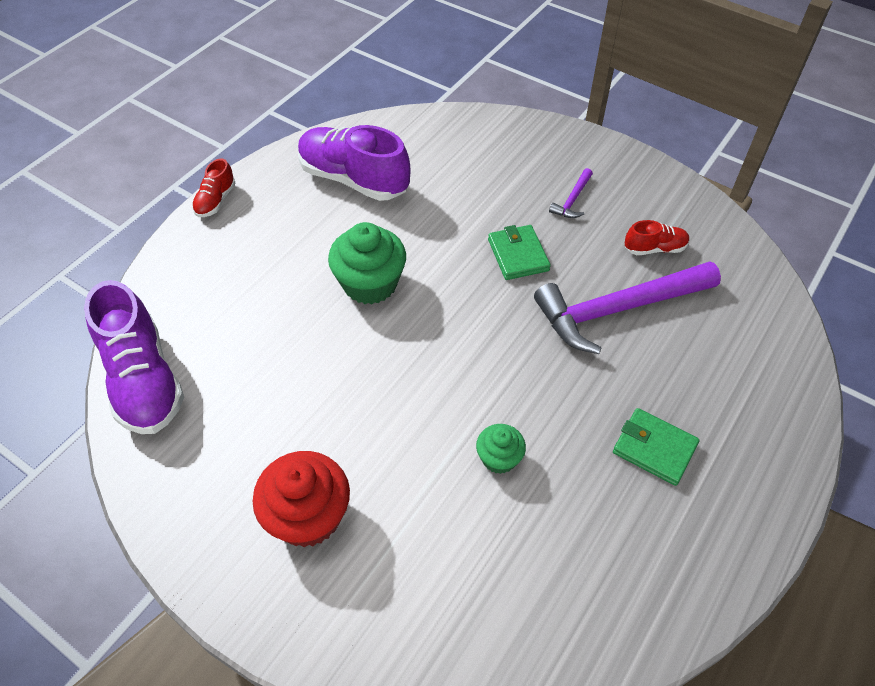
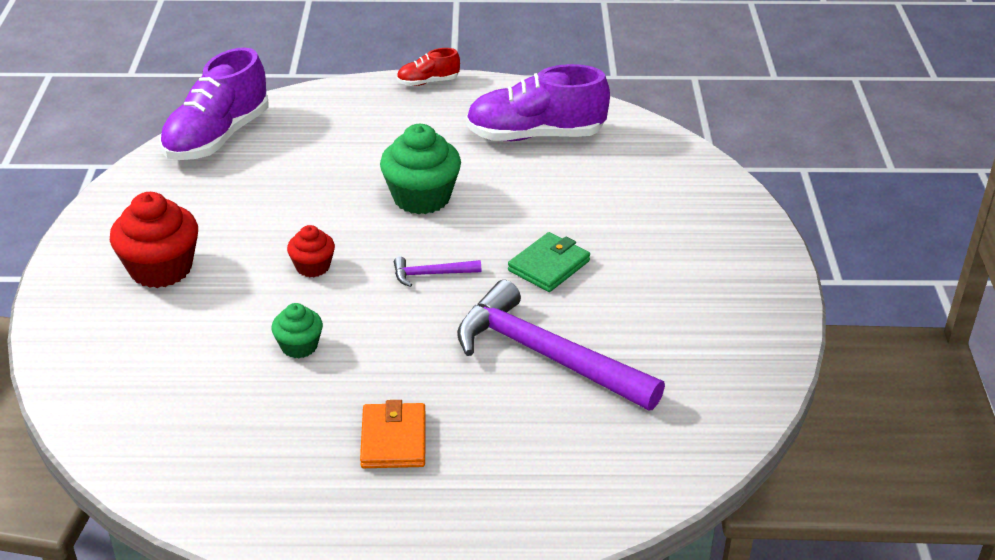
camera: 55 degrees right, 15 degrees down
purple shoe [298,125,411,201] -> purple shoe turned 90 degrees counterclockwise [466,64,610,141]
purple hammer [549,168,593,218] -> purple hammer moved to [394,256,481,287]
green wallet [613,408,699,486] -> orange wallet [360,400,426,468]
red shoe [625,220,690,255] -> none
none -> red cupcake [287,225,335,277]

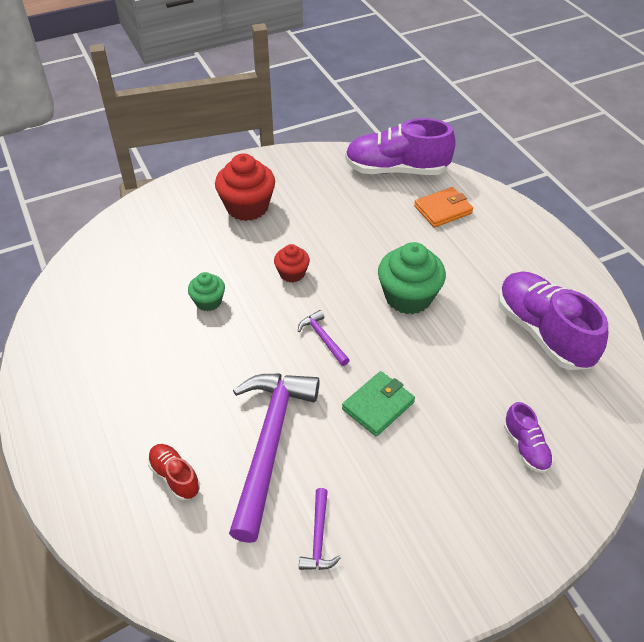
camera: 65 degrees right, 10 degrees up
orange wallet [360,400,426,468] -> orange wallet moved to [414,187,473,228]
red shoe [397,48,460,86] -> red shoe moved to [148,444,200,501]
green wallet [508,232,590,292] -> green wallet turned 60 degrees counterclockwise [342,371,415,436]
none -> purple hammer [299,488,341,570]
none -> purple shoe [504,402,553,473]

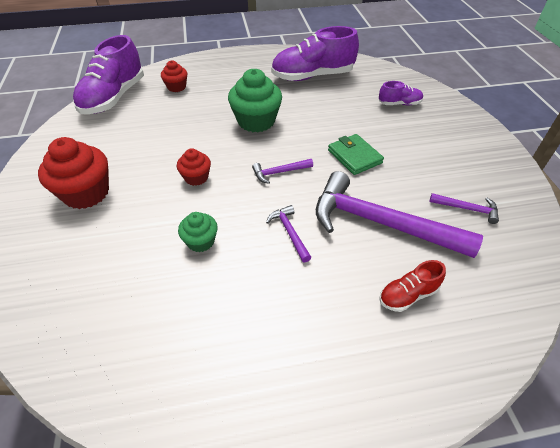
camera: 75 degrees left, 0 degrees up
orange wallet [414,187,473,228] -> red cupcake [161,60,187,92]
none -> purple hammer [266,205,312,262]

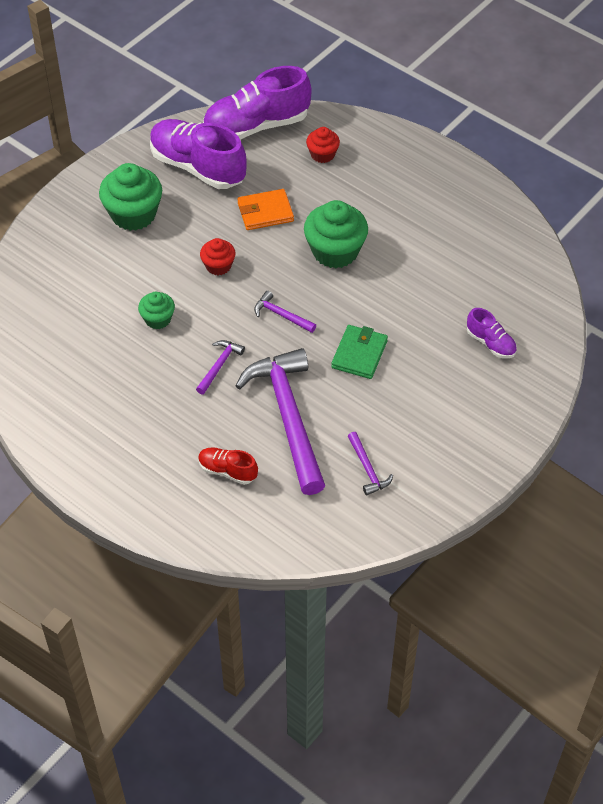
camera: 50 degrees right, 5 degrees up
red cupcake [38,137,109,209] -> green cupcake [99,163,162,231]
purple shoe [271,26,359,81] -> purple shoe moved to [150,119,247,189]
none -> orange wallet [237,189,294,230]

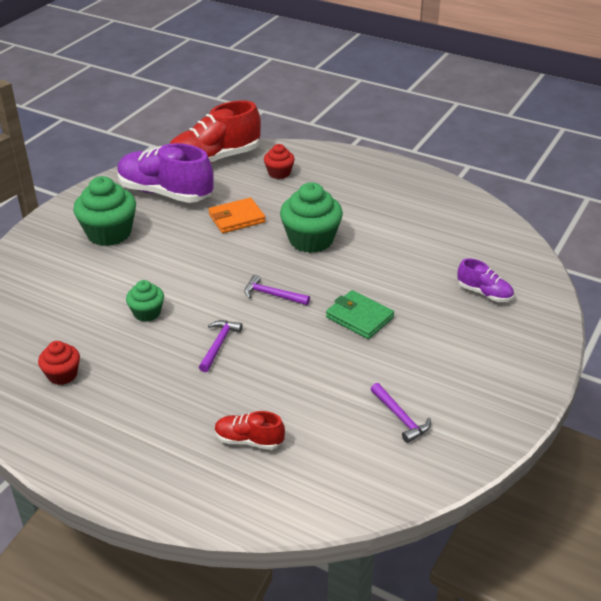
camera: 10 degrees left, 15 degrees down
red cupcake [200,238,236,275] -> red cupcake moved to [38,341,80,385]
purple shoe [203,66,312,140] -> red shoe [169,100,261,163]
purple hammer [235,348,325,495] -> none
green wallet [331,325,388,379] -> green wallet turned 60 degrees counterclockwise [326,290,394,339]

